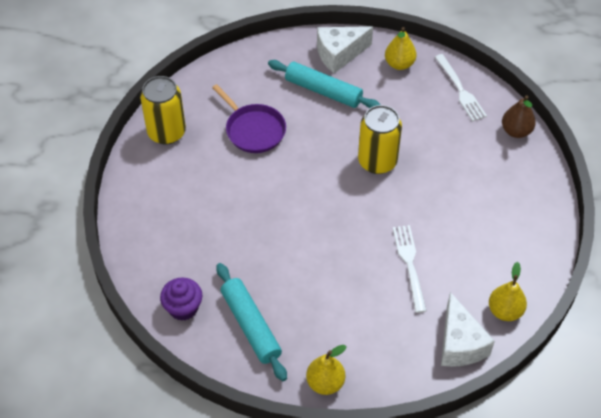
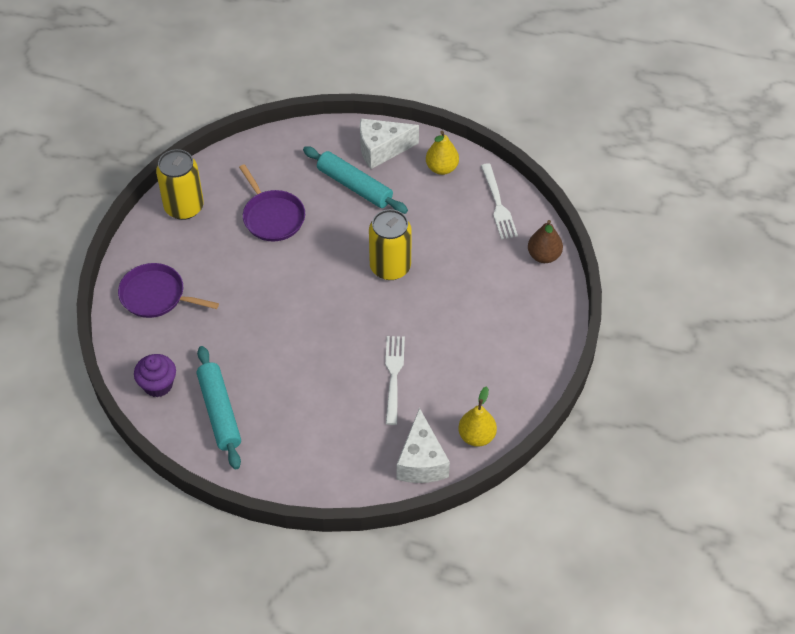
camera: 10 degrees right, 0 degrees up
yellow pear [306,345,347,395] -> none
none -> purple pan [118,263,219,318]

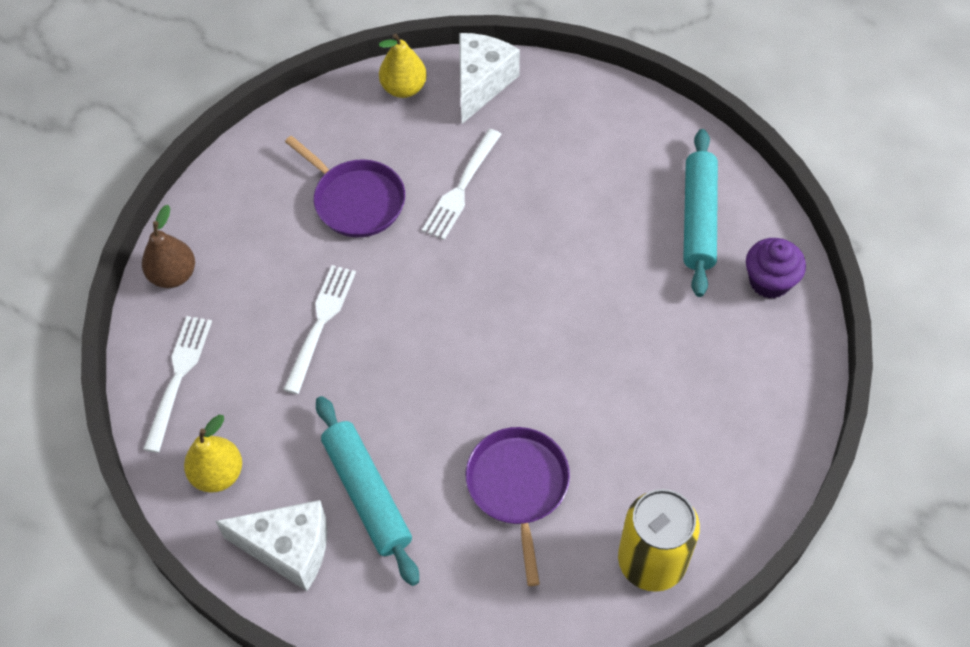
camera: 155 degrees left, 5 degrees up
purple pan [118,263,219,318] -> purple pan moved to [285,136,405,237]
yellow can [369,209,412,280] -> none
none -> white fork [283,265,356,394]

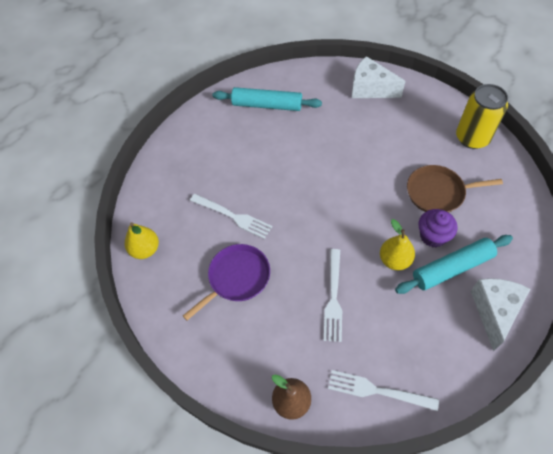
camera: 85 degrees left, 0 degrees up
yellow pear [184,415,242,493] -> yellow pear moved to [380,219,415,270]
white fork [283,265,356,394] -> white fork turned 105 degrees counterclockwise [324,249,342,342]
white cheese [459,33,520,124] -> white cheese moved to [352,56,405,98]
purple pan [466,427,570,586] -> brown pan [407,165,503,213]
purple cupcake [746,238,806,299] -> purple cupcake moved to [418,209,457,247]

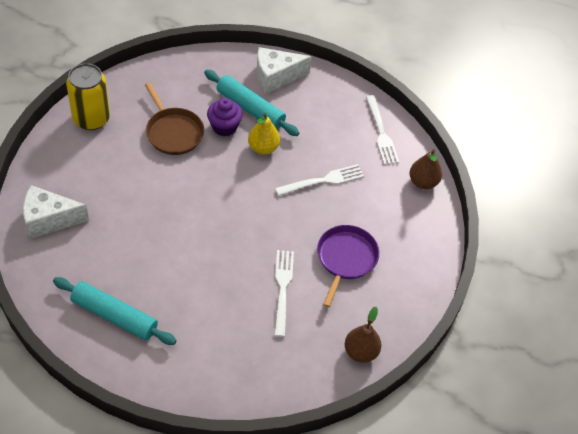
camera: 125 degrees left, 5 degrees down
yellow pear [125,222,159,259] -> brown pear [345,307,382,363]
purple pan [183,244,270,320] -> purple pan turned 90 degrees clockwise [317,225,379,307]
turquoise rolling pin [212,87,322,111] -> turquoise rolling pin turned 45 degrees counterclockwise [53,277,177,345]
white cheese [352,56,405,98] -> white cheese turned 90 degrees clockwise [23,185,89,239]

